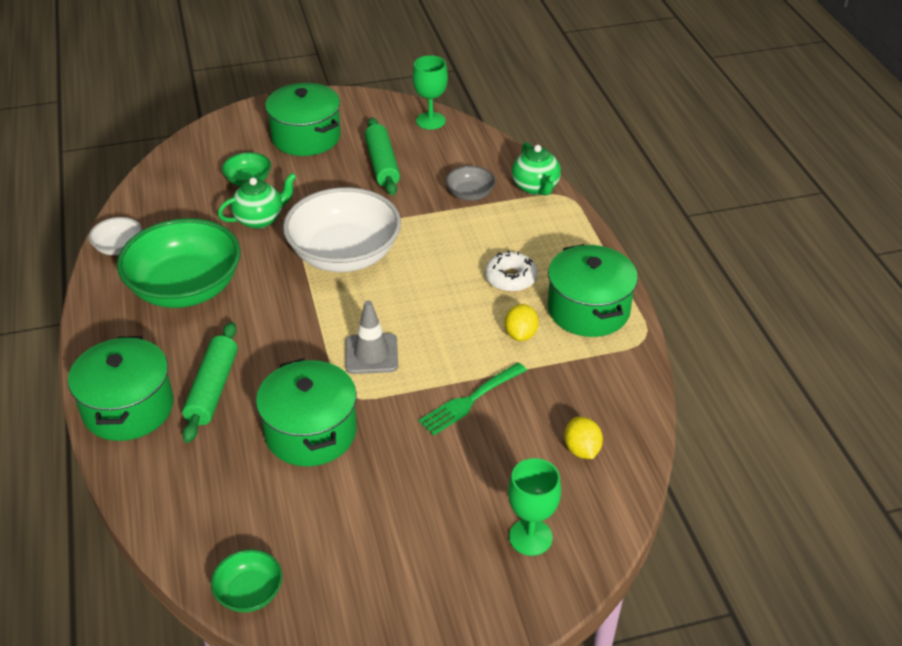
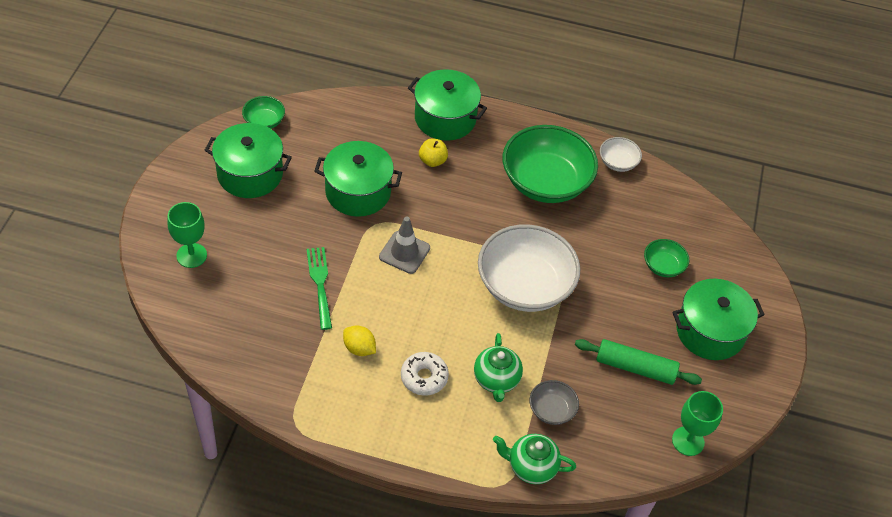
camera: 115 degrees right, 10 degrees up
green rolling pin [182,322,238,443] -> yellow apple [419,138,448,167]
green teapot [218,173,297,229] -> green teapot moved to [474,333,523,402]
green pot [548,244,638,337] -> green pot moved to [204,123,292,198]
yellow lemon [564,417,603,459] -> none

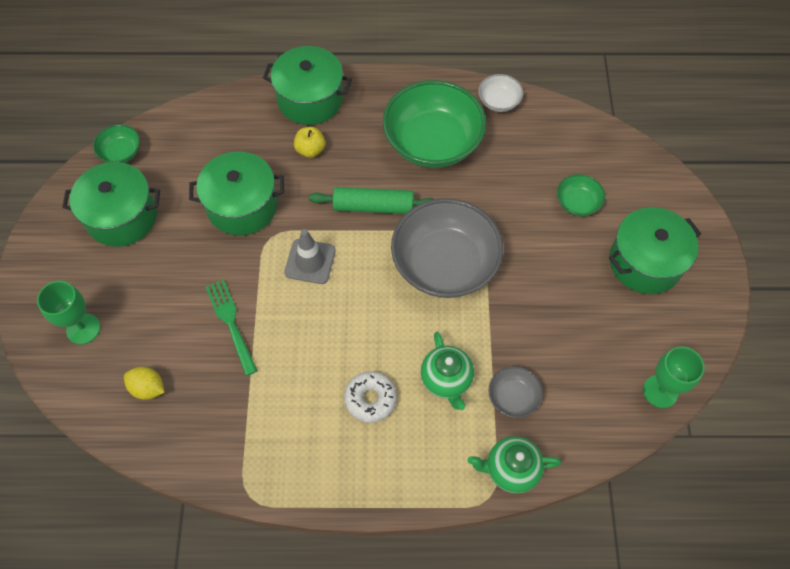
camera: 10 degrees left, 10 degrees up
yellow lemon [343,325,376,356] -> yellow lemon moved to [124,367,165,400]
white bowl [478,224,581,312] -> grey bowl [391,198,503,298]
green rolling pin [575,339,702,385] -> green rolling pin moved to [309,187,433,214]

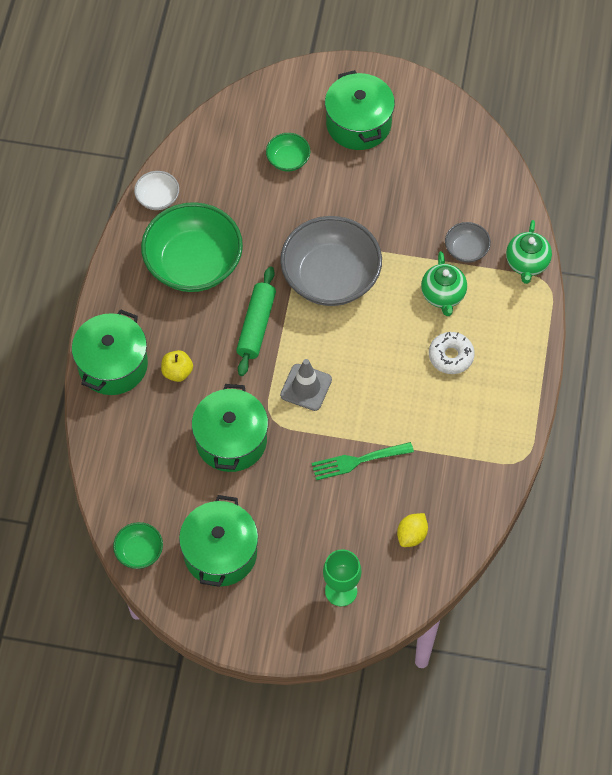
camera: 80 degrees left, 0 degrees up
green teapot [421,332,474,410] -> green teapot turned 90 degrees clockwise [421,251,467,316]
green goblet [643,347,705,408] -> none

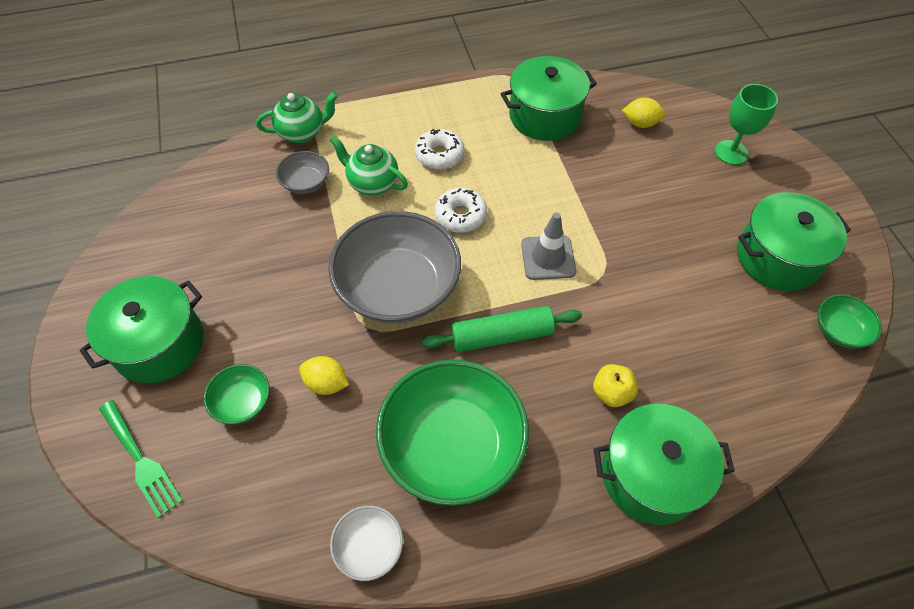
camera: 115 degrees left, 5 degrees down
green pot [192,384,268,472] -> green pot moved to [501,56,597,141]
green fork [312,442,414,480] -> green fork moved to [99,400,183,518]
green teapot [421,251,467,316] -> green teapot turned 120 degrees counterclockwise [330,136,408,195]
none -> yellow lemon [299,356,349,395]
none -> white donut [435,188,487,233]

